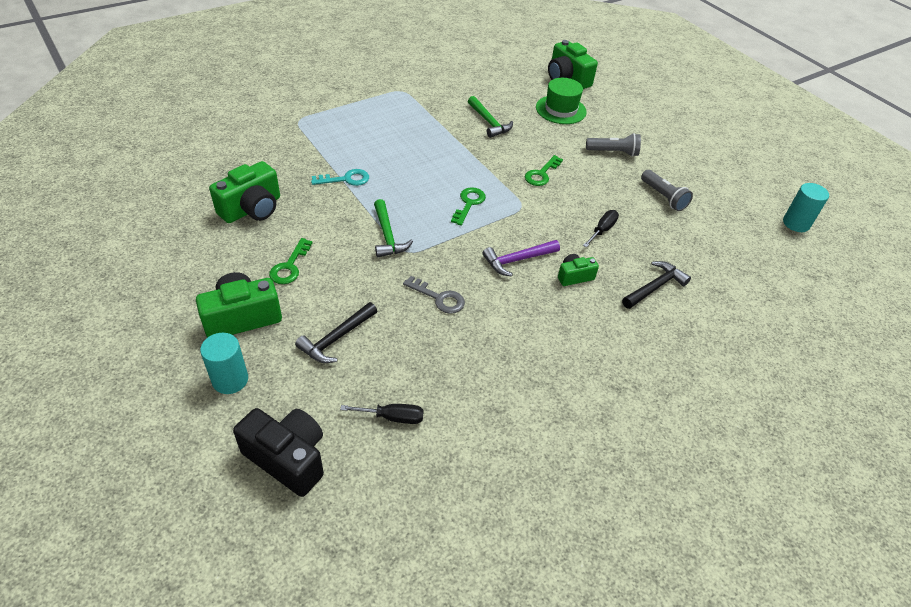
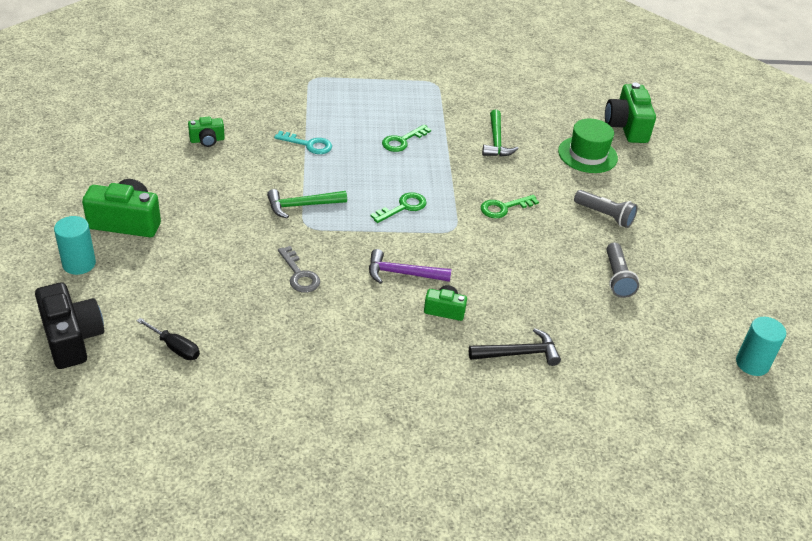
camera: 30 degrees right, 5 degrees down
green camera [209,161,280,223] -> green camera [188,117,225,147], size x0.55
green key [269,238,312,284] -> green key moved to [382,125,431,152]
black hammer [295,302,377,363] -> none
green hammer [374,199,413,257] -> green hammer turned 60 degrees clockwise [267,189,347,219]
black screwdriver [583,210,619,247] -> none

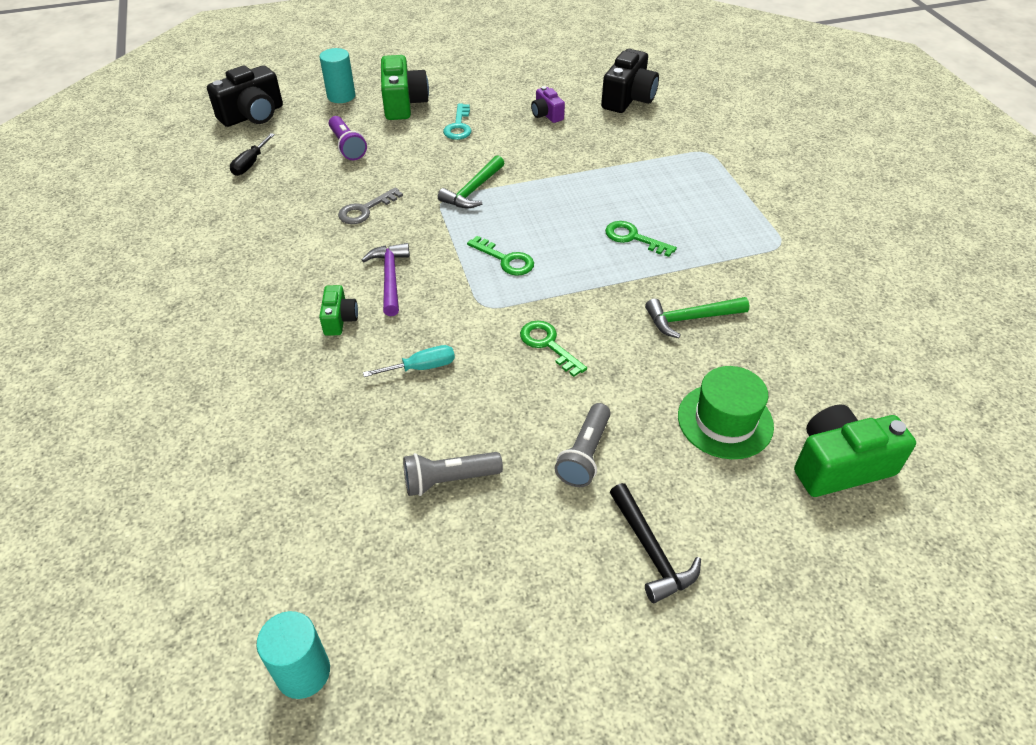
camera: 80 degrees right, 5 degrees up
green camera [188,117,225,147] -> purple camera [531,86,565,123]
green hammer [267,189,347,219] -> green hammer turned 120 degrees counterclockwise [438,155,504,208]
turquoise key [274,131,332,154] -> turquoise key moved to [443,104,471,140]
black hammer [469,328,561,366] -> black hammer moved to [610,483,701,603]
none -> purple flashlight [329,116,367,160]
none -> turquoise screwdriver [363,345,455,377]
none -> black camera [601,49,659,113]

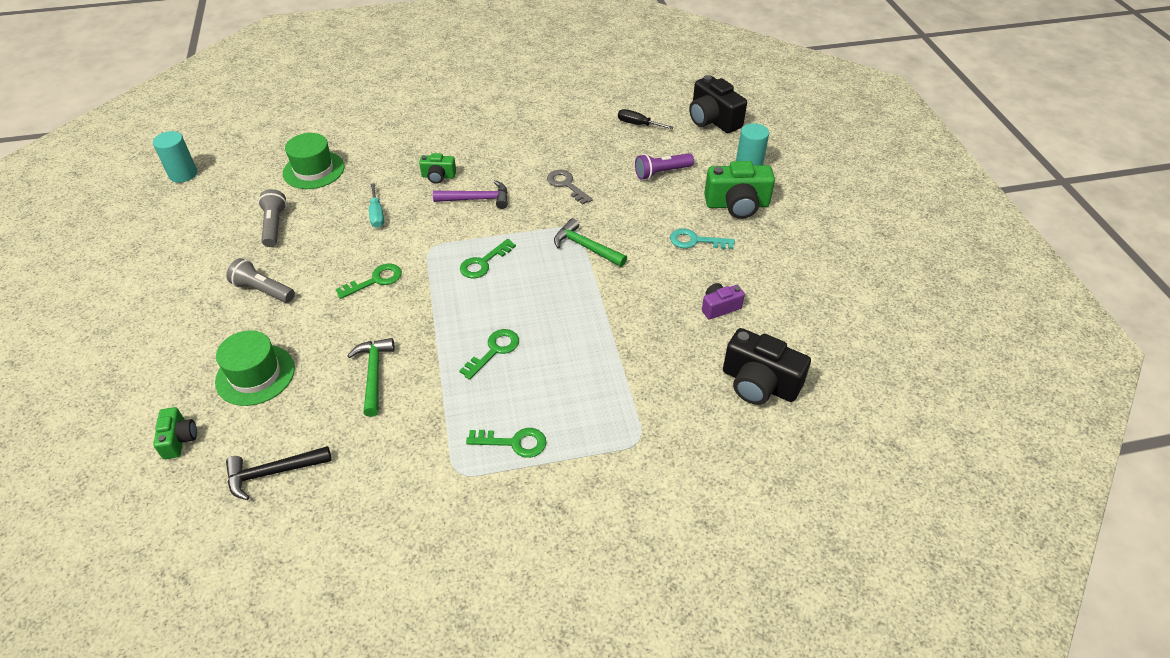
camera: 95 degrees right, 0 degrees up
black hammer [610,483,701,603] -> black hammer moved to [226,446,331,500]
green camera [794,404,916,497] -> green camera [153,407,197,459], size x0.55
none -> green hat [283,133,345,189]
none -> green key [466,428,546,458]

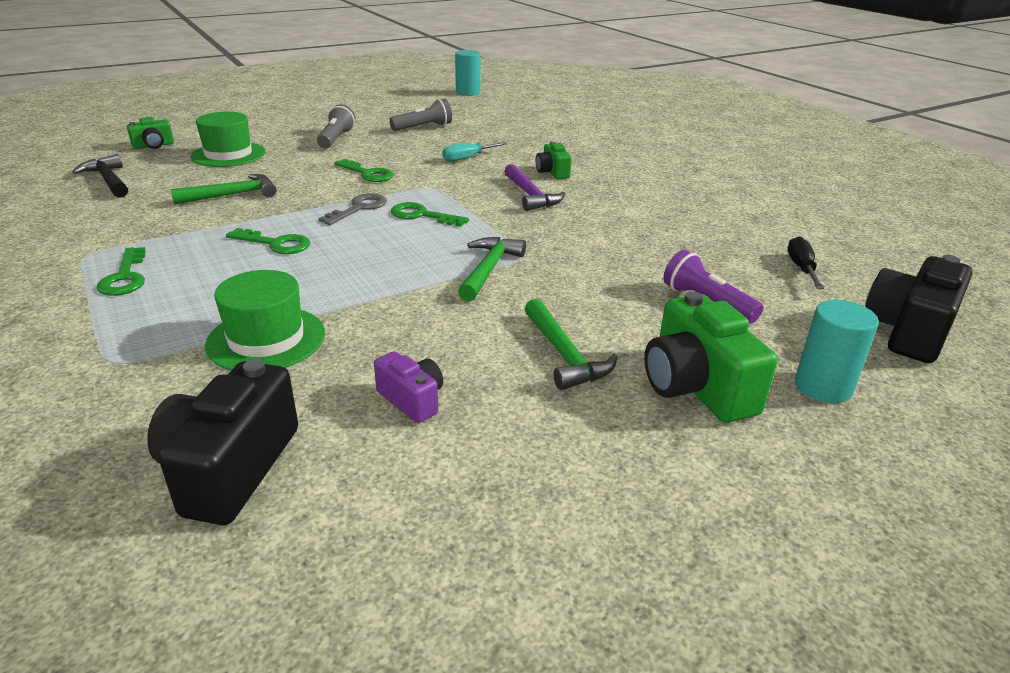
camera: 70 degrees right, 15 degrees down
green hat [283,133,345,189] -> green hat moved to [205,270,325,371]
grey key [547,170,593,205] -> grey key moved to [319,193,387,225]
turquoise key [670,228,735,249] -> green hammer [525,299,617,390]

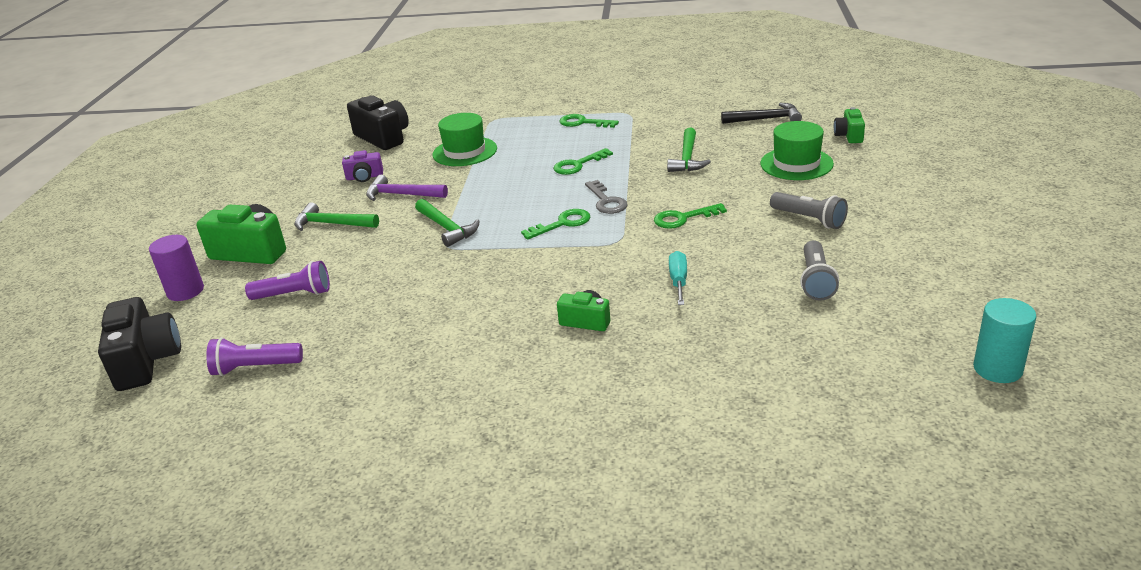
camera: 130 degrees right, 0 degrees up
purple hammer [504,164,565,211] -> purple hammer moved to [366,175,448,201]
black screwdriver [787,236,824,289] -> purple flashlight [206,337,303,376]
turquoise cylinder [795,300,879,403] -> purple cylinder [149,235,204,301]

